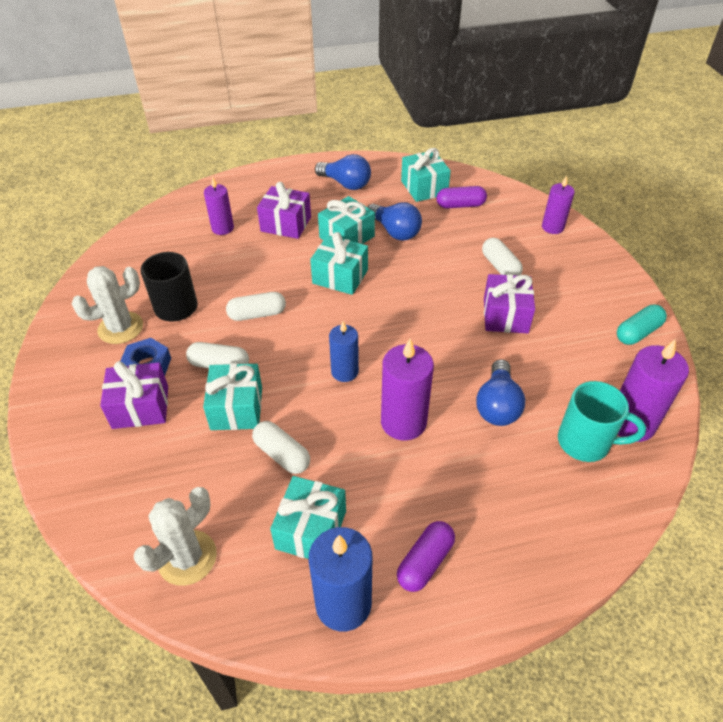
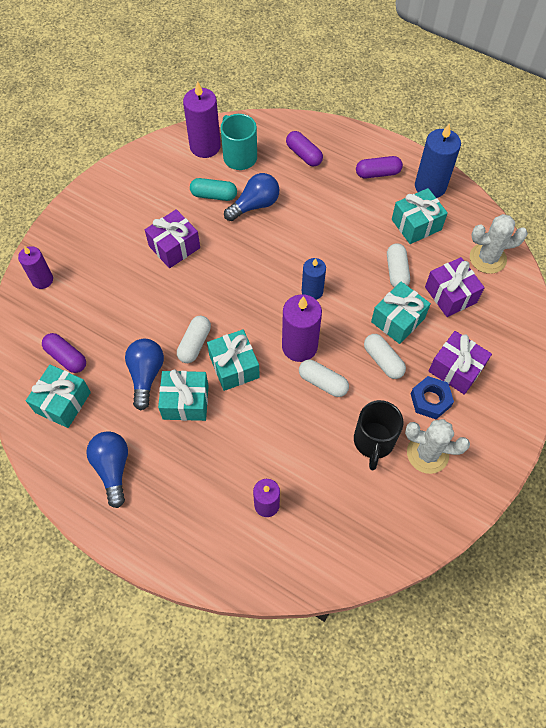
camera: 135 degrees left, 15 degrees up
purple gift [257,182,311,239] -> purple gift moved to [425,257,485,317]
purple candle [381,339,434,441] -> purple candle moved to [282,294,322,362]
white capsule [482,238,523,276] -> white capsule moved to [177,316,211,363]
turquoise capsule [617,304,667,345] -> turquoise capsule moved to [190,178,237,201]
none -> purple capsule [286,131,323,167]

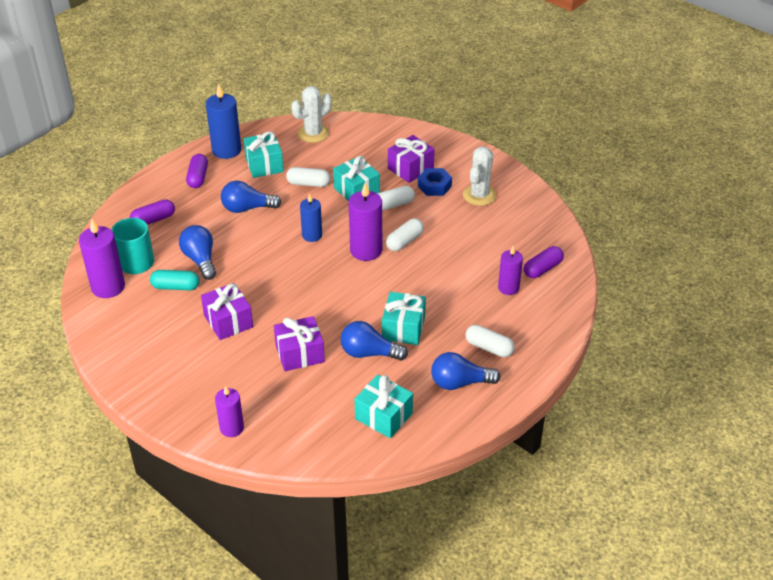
camera: 80 degrees left, 20 degrees down
purple capsule [42,333,86,373] -> purple capsule moved to [524,246,564,278]
white capsule [177,316,211,363] -> white capsule moved to [466,325,515,357]
turquoise capsule [190,178,237,201] -> turquoise capsule turned 75 degrees clockwise [150,270,200,290]
turquoise gift [207,329,260,391] -> none
black mug [354,400,403,470] -> none
purple gift [425,257,485,317] -> purple gift moved to [274,316,325,371]
white cactus [470,214,528,274] -> white cactus turned 45 degrees clockwise [291,86,332,143]
none -> blue light bulb [221,181,281,213]

